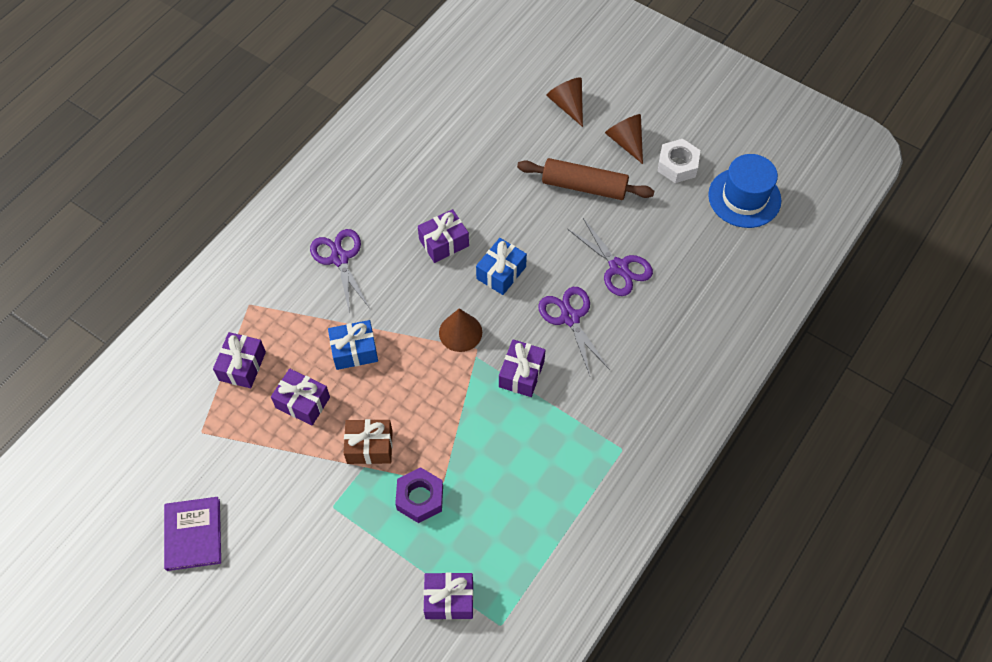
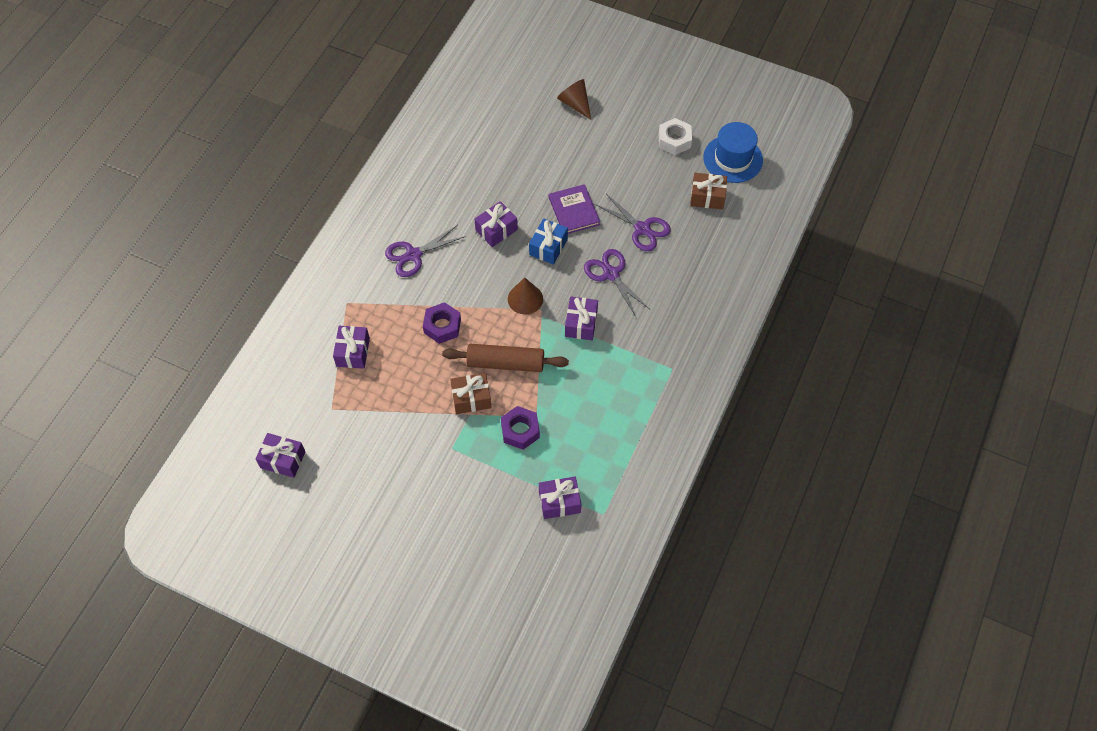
camera: 10 degrees left, 0 degrees up
purple book [164,497,221,571] -> purple book moved to [549,184,600,234]
purple gift [271,369,330,425] -> purple gift moved to [256,433,305,478]
purple scissors [310,229,369,314] -> purple scissors turned 90 degrees counterclockwise [385,225,466,277]
blue gift [328,320,378,370] -> purple nut [423,302,461,344]
brown rolling pin [517,158,654,200] -> brown rolling pin moved to [442,344,569,372]
brown cone [605,114,643,164] -> none
none -> brown gift [690,173,727,209]

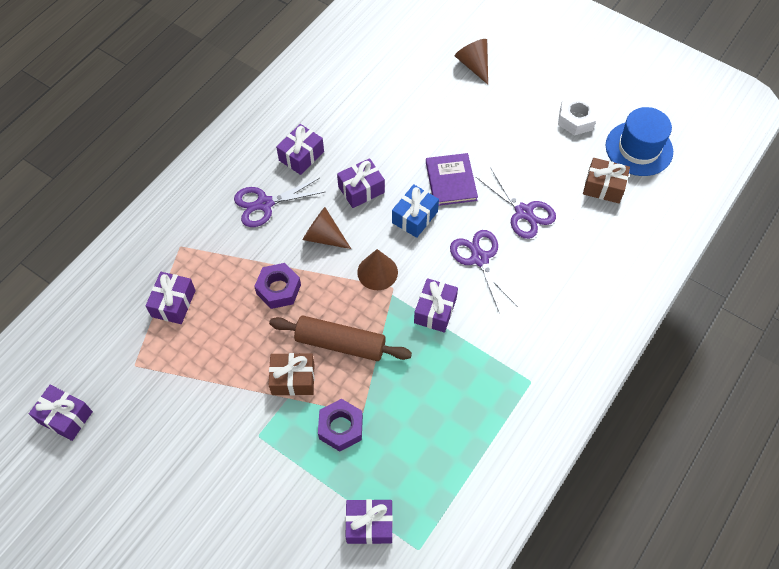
camera: 10 degrees right, 0 degrees up
none -> purple gift [276,124,324,175]
none -> brown cone [302,207,351,249]

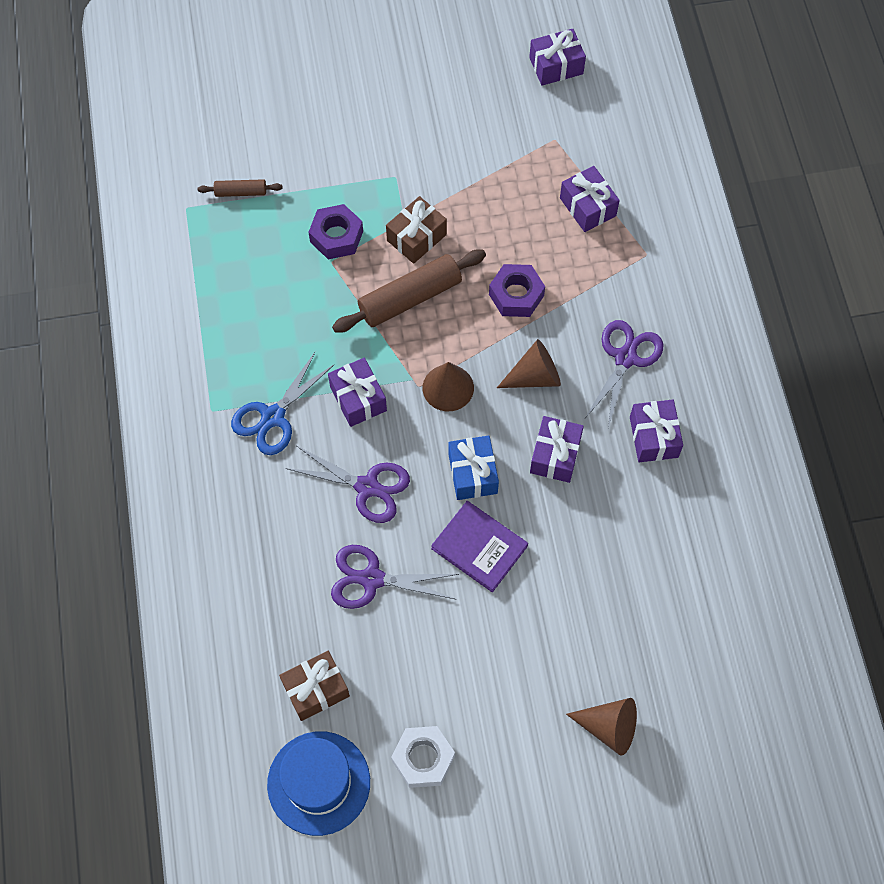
camera: 135 degrees right, 5 degrees up
purple gift [345,499,393,544] -> brown rolling pin [197,179,283,197]
none -> blue scissors [231,351,335,455]

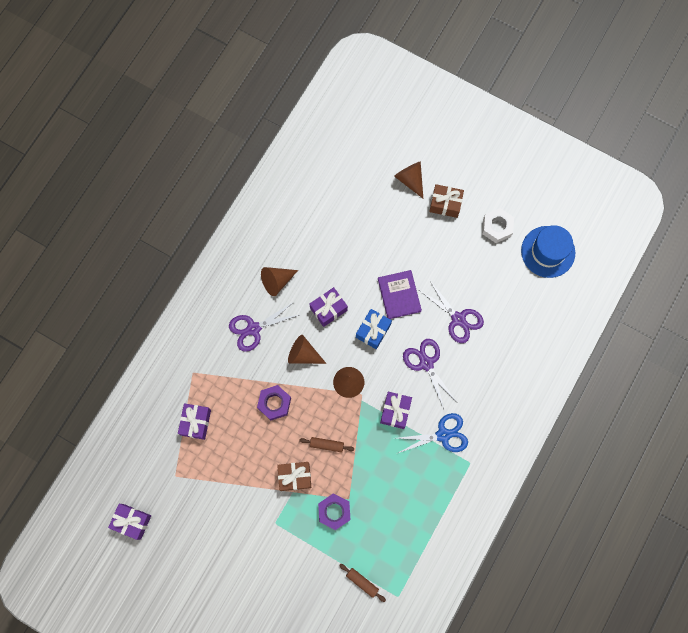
camera: 140 degrees left, 10 degrees up
brown gift [279,651,350,721] -> brown gift moved to [429,184,464,218]
brown rolling pin [332,249,486,333] -> brown rolling pin [299,437,354,453], size x0.51
purple gift [630,400,683,462] -> brown cone [261,267,298,296]

